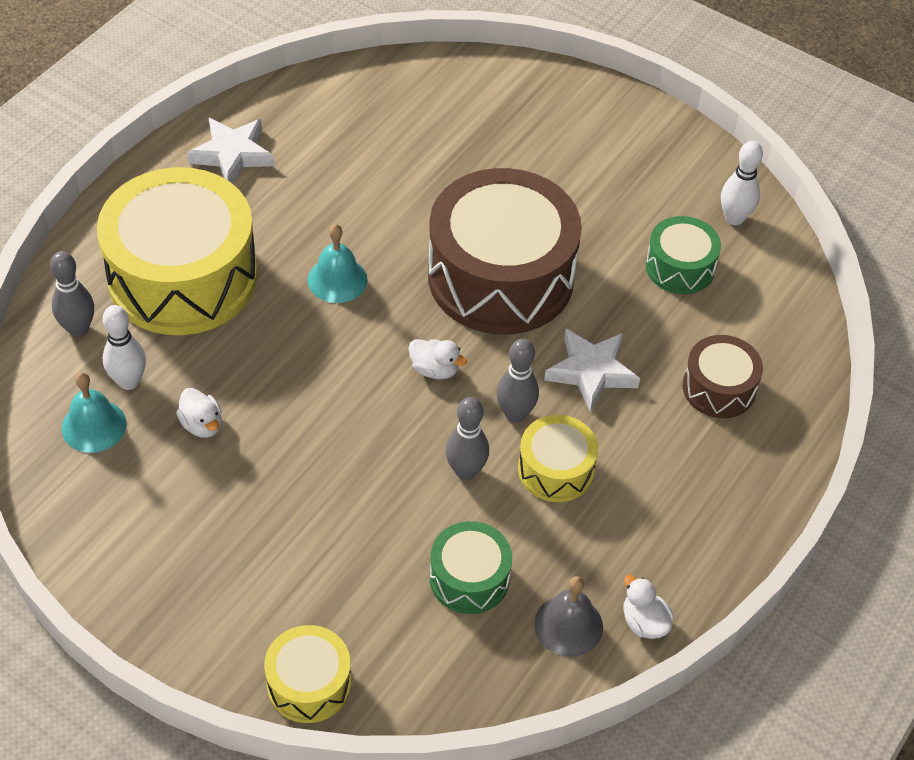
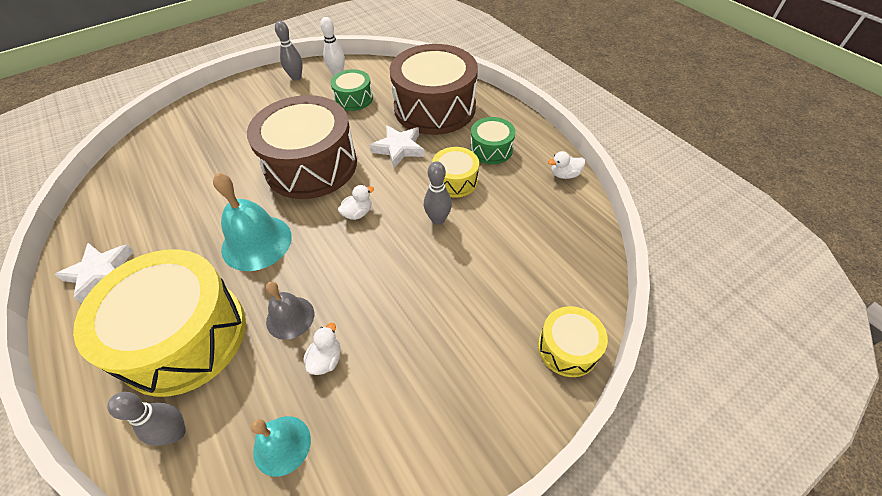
camera: 65 degrees left, 0 degrees up
white bowling pin [103,305,146,390] -> none
white duck [176,388,222,438] -> white duck turned 60 degrees counterclockwise [303,323,340,375]
turquoise bell [308,224,367,303] -> turquoise bell [213,173,292,271], size x1.63
green drum [430,521,512,614] -> green drum moved to [470,117,516,164]
grey bowling pin [496,339,539,422] -> grey bowling pin moved to [275,21,303,81]
grey bell [534,576,603,657] -> grey bell moved to [266,282,314,340]
brown drum [683,335,763,418] -> brown drum [389,44,478,135], size x2.09

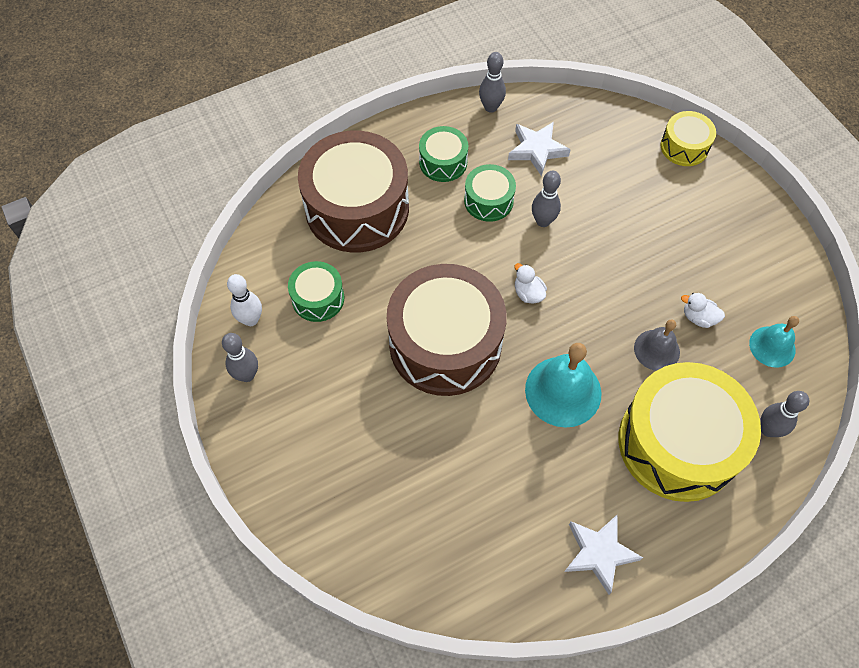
camera: 85 degrees left, 10 degrees up
white star [369,125,425,168] -> white star moved to [508,122,571,176]
yellow drum [432,147,479,198] -> green drum [464,164,516,222]
white duck [548,151,585,179] -> grey bowling pin [479,52,506,113]

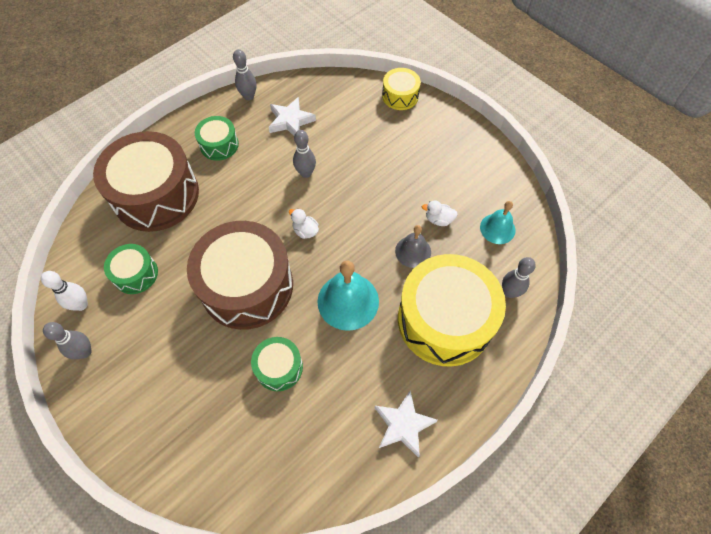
camera: 15 degrees left, 0 degrees up
green drum [464,164,516,222] -> green drum moved to [251,337,303,391]

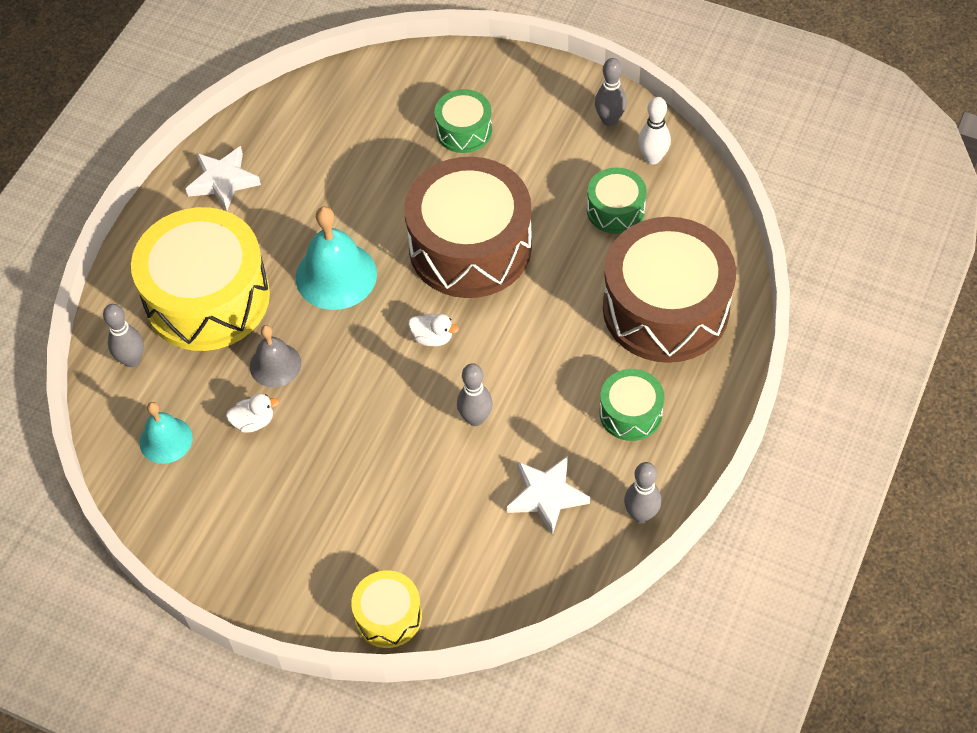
camera: 160 degrees right, 5 degrees down
green drum [251,337,303,391] -> green drum moved to [434,89,492,153]

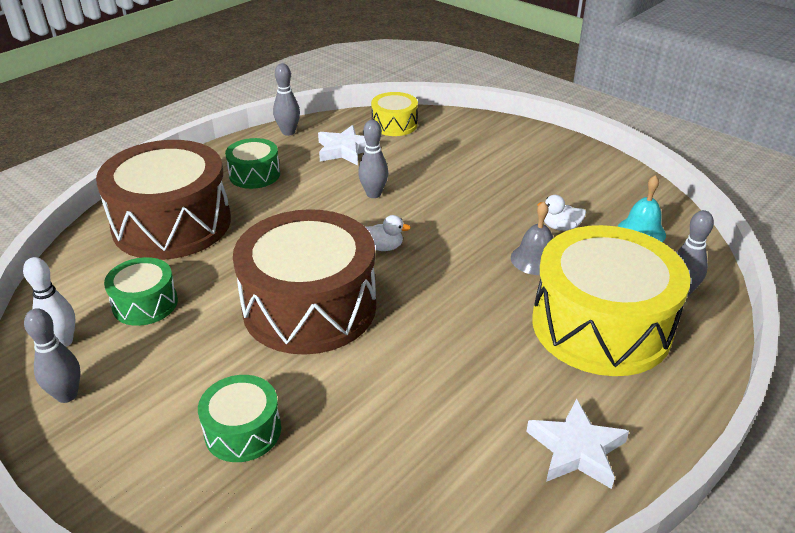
camera: 165 degrees left, 20 degrees down
turquoise bell [296,206,377,310] -> none
yellow drum [351,570,422,648] -> yellow drum moved to [371,92,418,136]
white duck [408,314,459,346] -> white duck turned 150 degrees clockwise [365,215,411,251]

